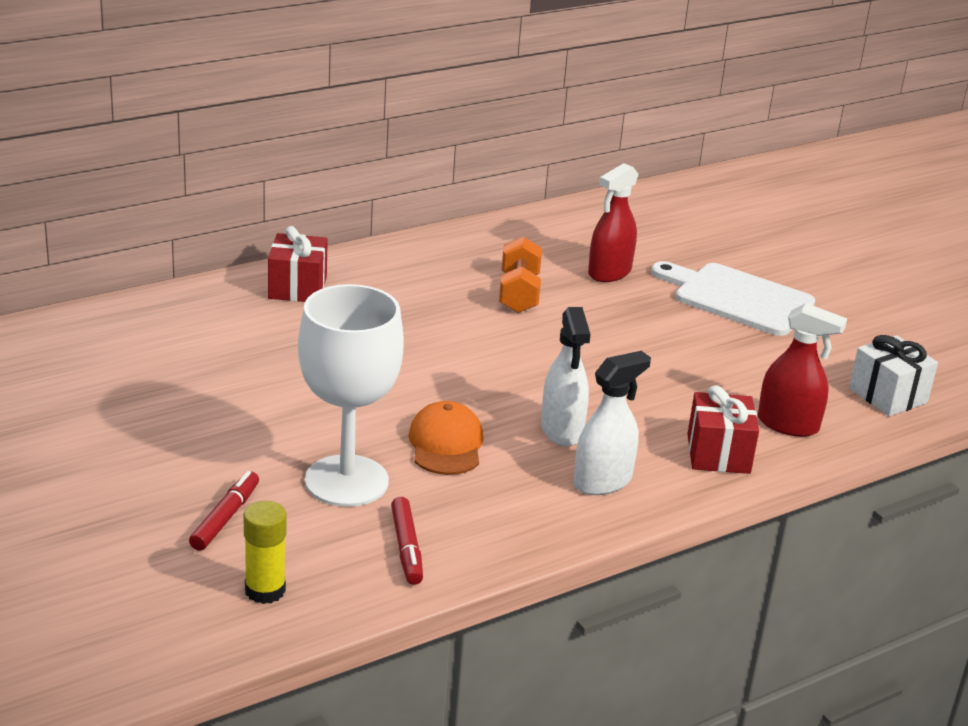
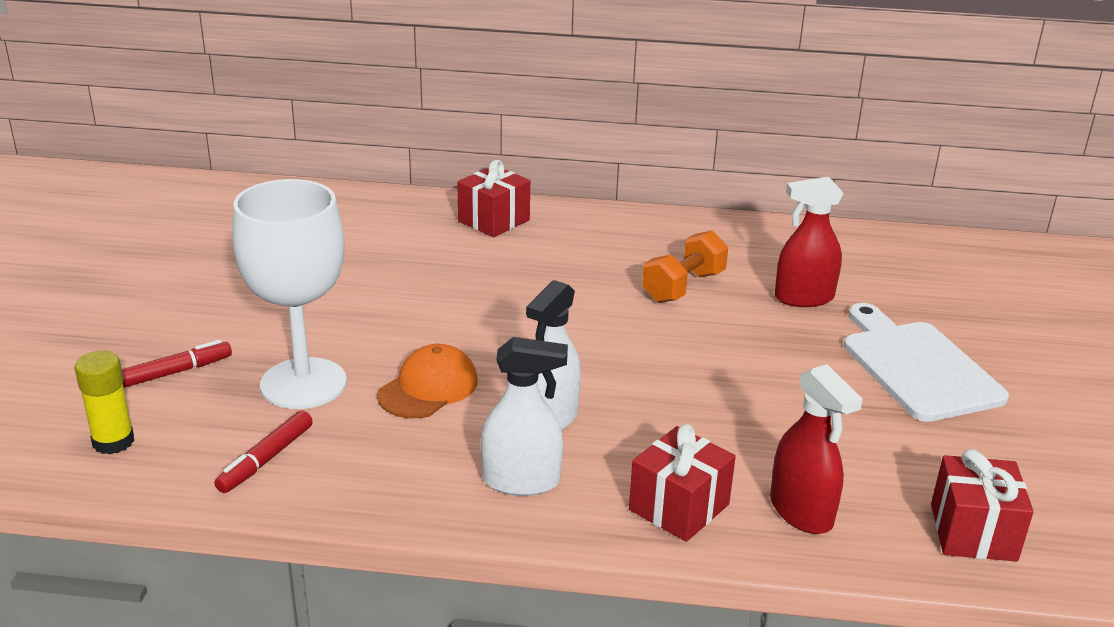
camera: 40 degrees right, 0 degrees up
white gift [849,335,938,416] -> red gift [931,449,1034,562]

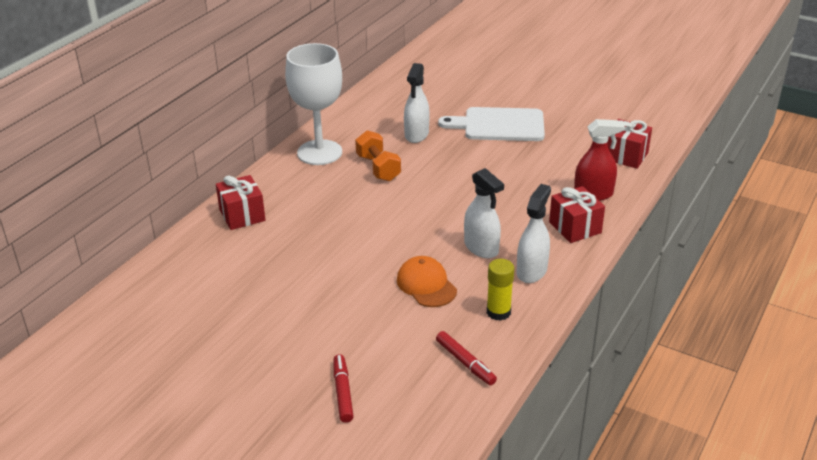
camera: 65 degrees left, 5 degrees up
yellow glue stick [75,351,134,454] -> yellow glue stick moved to [487,259,514,321]
white goblet [232,179,347,409] -> white goblet moved to [285,43,342,165]
red spray bottle [775,177,843,307] -> white spray bottle [404,63,429,143]

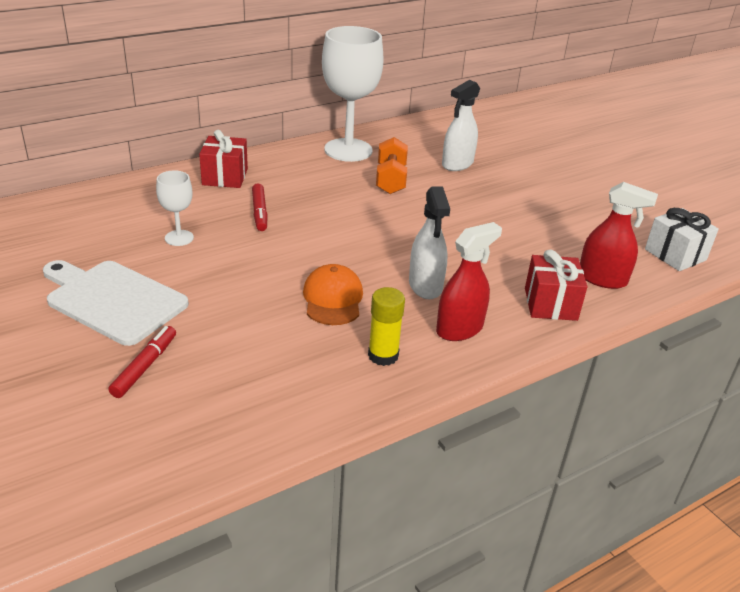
camera: 25 degrees right, 0 degrees up
red marker [436,331,497,385] -> red marker moved to [252,183,268,231]
white cutting board [438,107,545,141] -> white cutting board moved to [43,260,189,346]
white spray bottle [517,184,551,283] -> red spray bottle [436,222,502,341]
red gift [607,119,652,169] -> white gift [645,208,719,271]
none -> white goblet [156,171,194,246]

